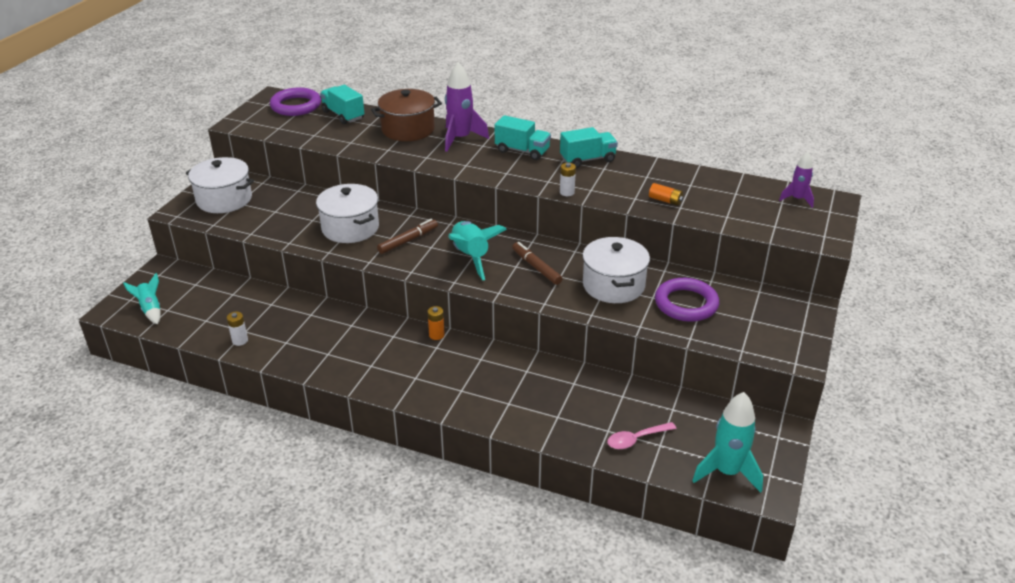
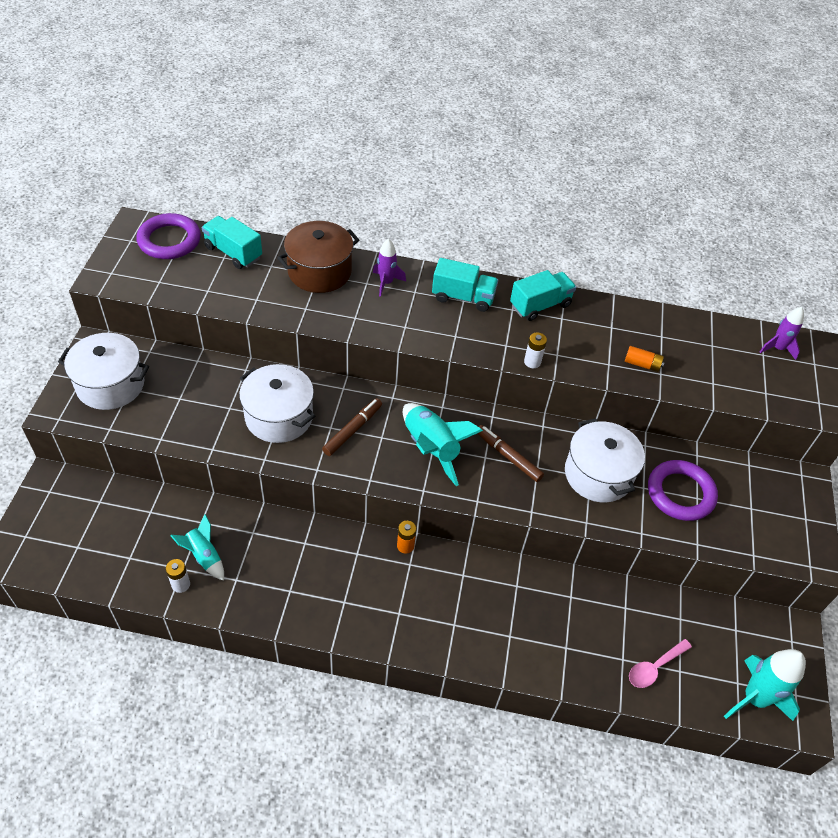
camera: 15 degrees left, 15 degrees up
turquoise rocket [123,273,161,325] -> turquoise rocket moved to [170,514,224,581]
purple rocket [445,62,489,152] -> purple rocket [373,239,406,297], size x0.60

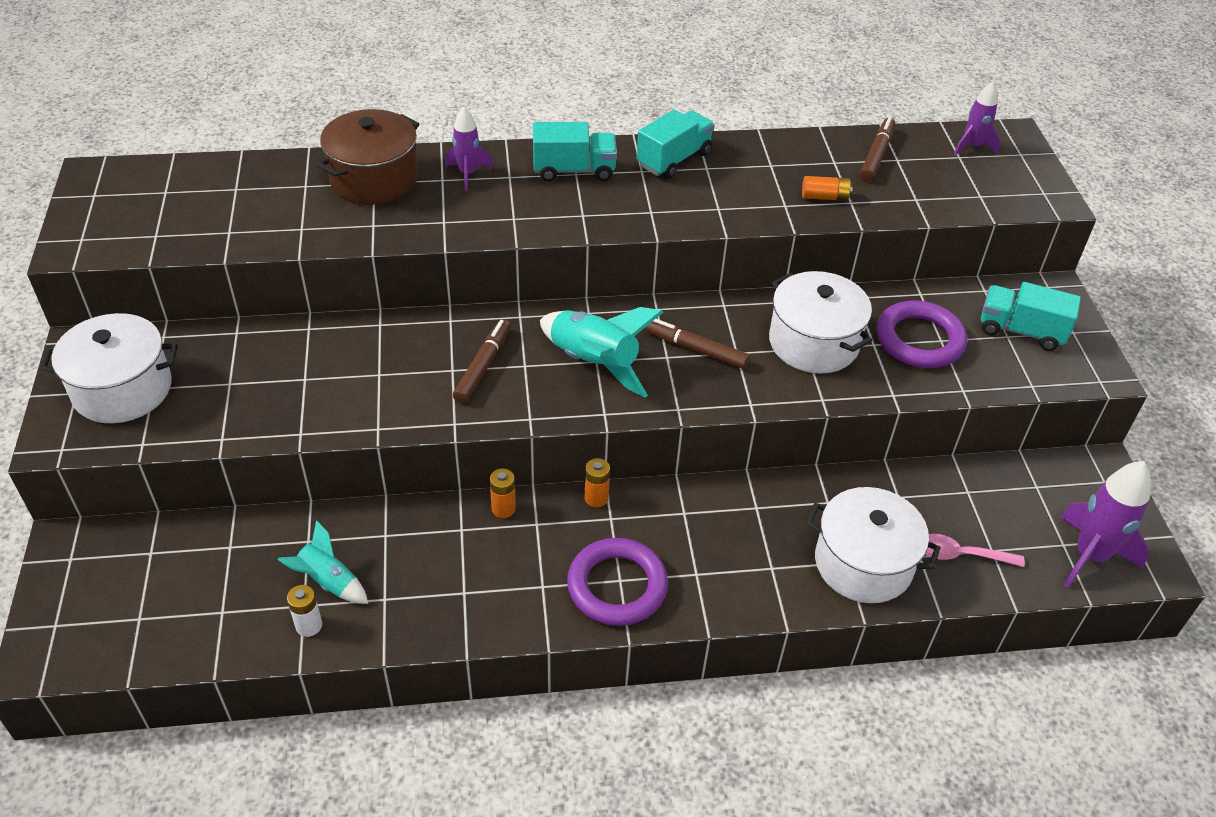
camera: 15 degrees left, 5 degrees down
purple ring [137,213,201,259] -> purple ring moved to [567,538,668,626]
turquoise truck [201,216,262,269] -> turquoise truck moved to [981,282,1081,351]
white pot [239,364,315,443] -> white pot moved to [806,487,940,603]
white battery [524,332,547,368] -> none
pink spoon [629,639,692,688] -> pink spoon turned 60 degrees clockwise [925,534,1025,567]
turquoise rocket [724,649,806,721] -> purple rocket [1060,461,1151,588]
none -> orange battery [490,469,516,518]
none -> brown marker [860,117,895,181]

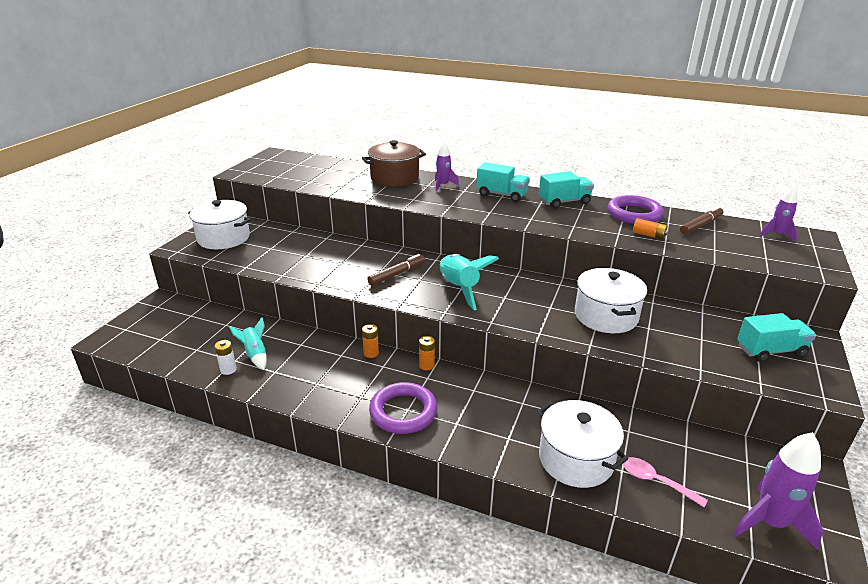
camera: 30 degrees right, 15 degrees down
brown marker [644,319,750,369] -> none
purple ring [876,300,967,368] -> purple ring moved to [607,195,664,224]
turquoise truck [981,282,1081,351] -> turquoise truck turned 120 degrees clockwise [737,313,816,362]

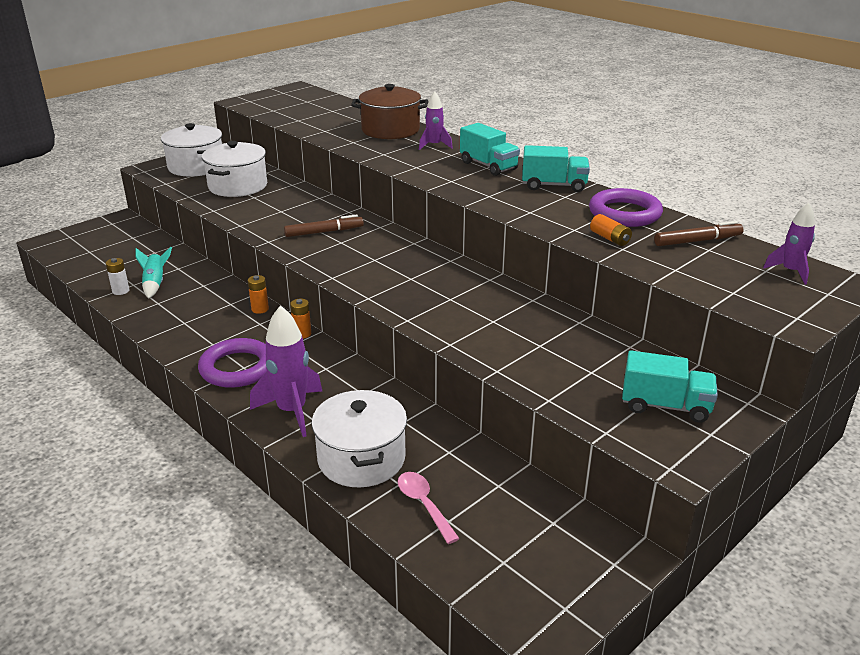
camera: 25 degrees right, 0 degrees up
turquoise rocket [440,254,499,310] -> none
white pot [575,268,647,333] -> white pot moved to [202,141,267,197]
purple rocket [733,432,824,550] -> purple rocket moved to [250,305,322,437]

